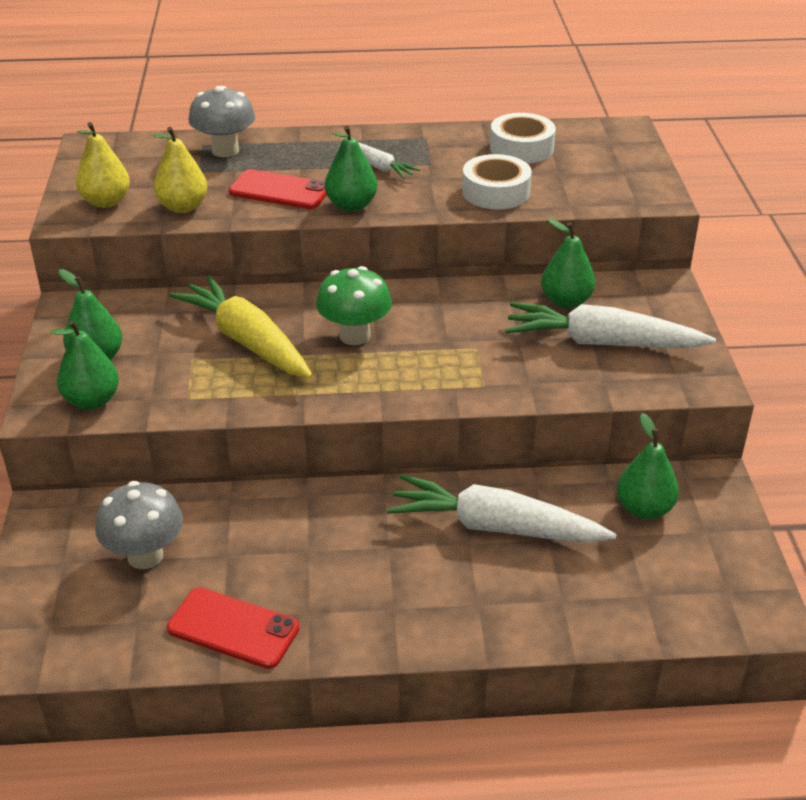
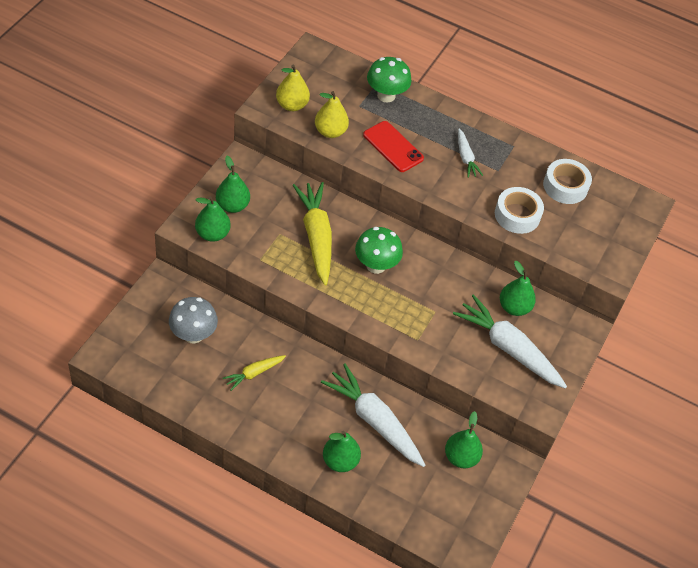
camera: 25 degrees right, 15 degrees up
red phone [167,587,300,669] -> none
grey mushroom [189,86,255,157] -> green mushroom [367,57,411,103]
green pear [325,126,377,212] -> green pear moved to [323,431,361,472]
none -> yellow carrot [223,355,286,391]

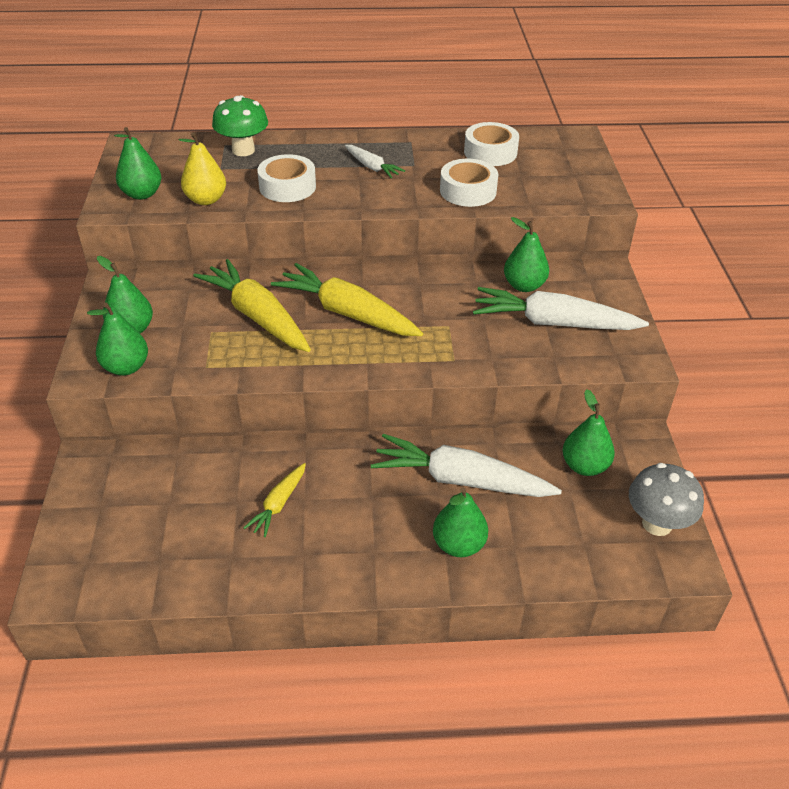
camera: 25 degrees left, 10 degrees down
grey mushroom [169,297,218,344] -> grey mushroom moved to [629,463,704,536]
yellow pear [276,65,310,111] -> green pear [114,127,162,200]
green mushroom [355,227,403,274] -> yellow carrot [271,263,423,336]
red phone [363,121,424,172] -> white tape [257,154,316,202]

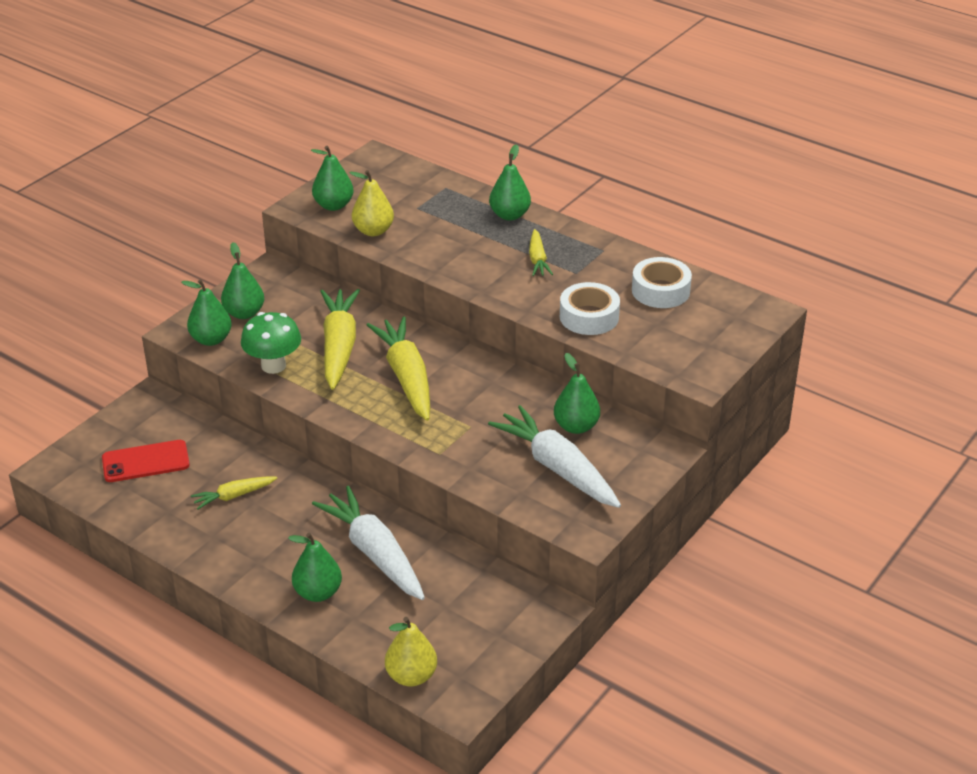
camera: 40 degrees right, 5 degrees down
green mushroom [212,95,268,156] -> green mushroom moved to [241,312,301,374]
white tape [257,154,316,202] -> none
white carrot [345,145,405,178] -> yellow carrot [529,229,553,276]
green pear [563,389,615,476] -> green pear moved to [489,144,531,220]
grey mushroom [629,463,704,536] -> none
none -> red phone [102,440,190,482]
none -> yellow pear [385,617,437,686]

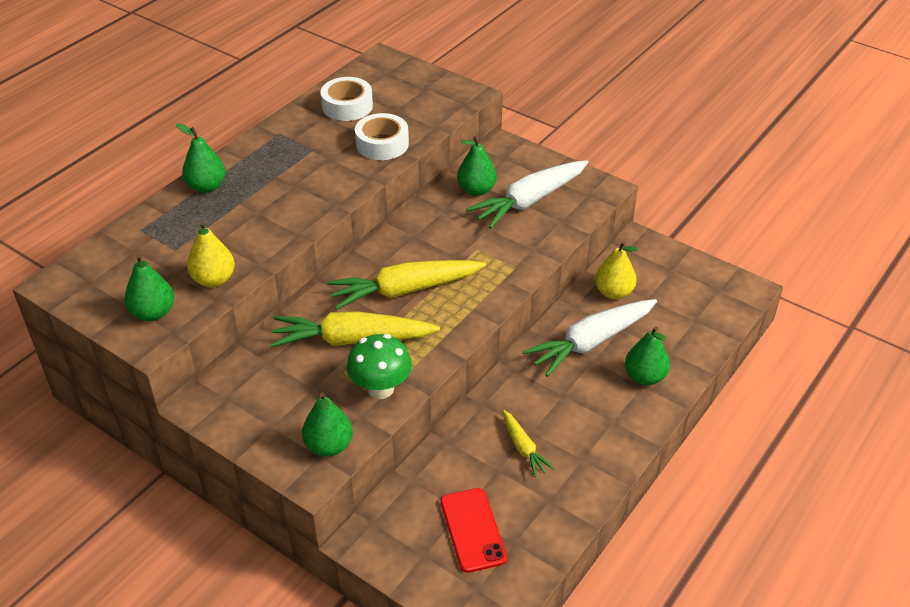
camera: 90 degrees left, 5 degrees up
green pear [221,242,264,319] -> none
yellow pear [385,617,437,686] -> yellow pear moved to [595,241,638,299]
yellow carrot [529,229,553,276] -> none

